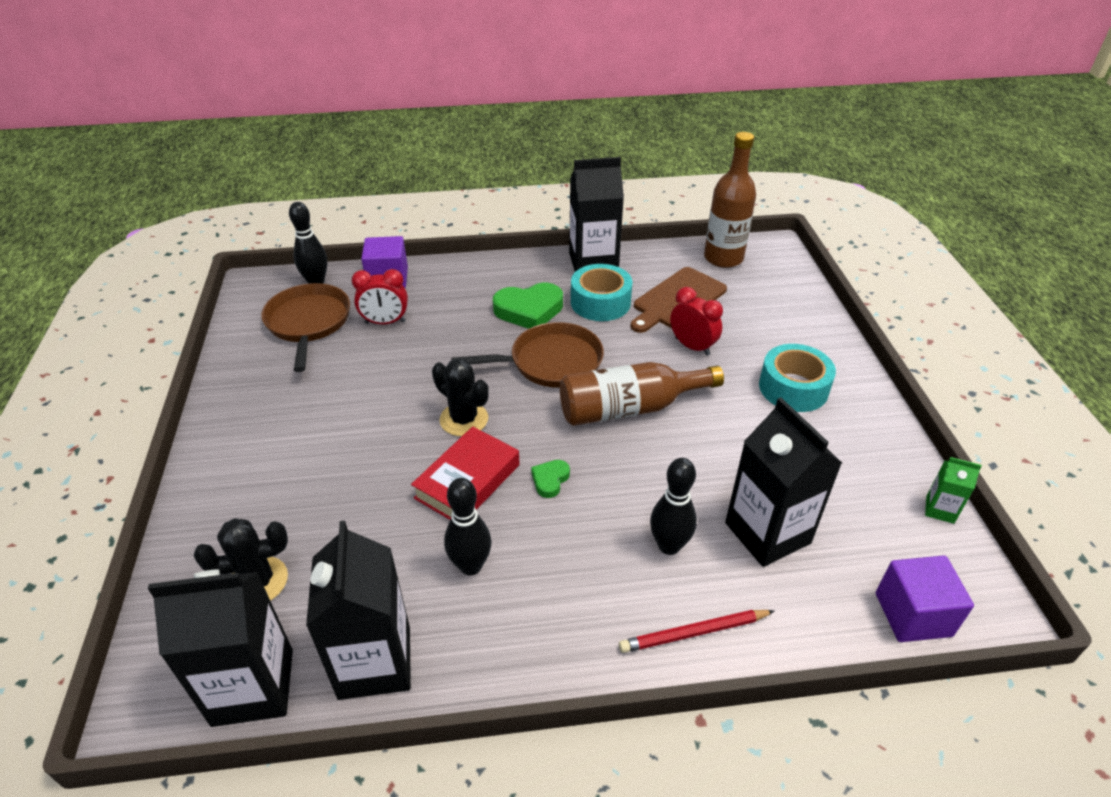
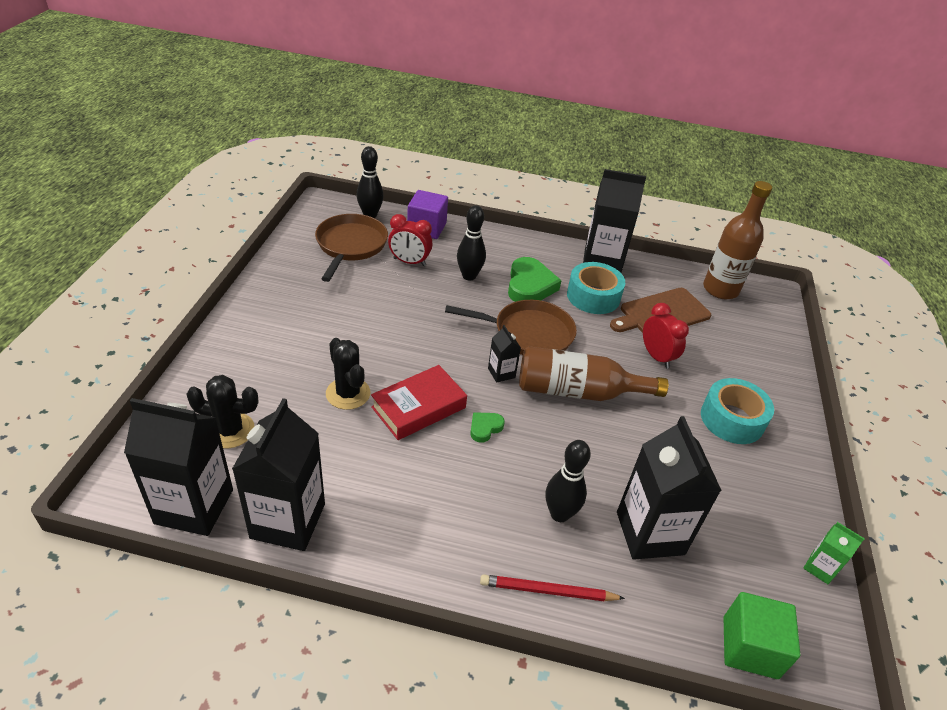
camera: 15 degrees right, 0 degrees up
black cactus [432,359,489,436] -> black cactus moved to [326,338,371,410]
black bowling pin [444,478,491,575] -> black bowling pin moved to [457,205,486,280]
green heart [493,283,563,329] -> green heart turned 90 degrees counterclockwise [508,257,562,302]
purple cube [876,555,974,642] -> green cube [724,592,800,679]
none -> black carton [488,325,521,383]

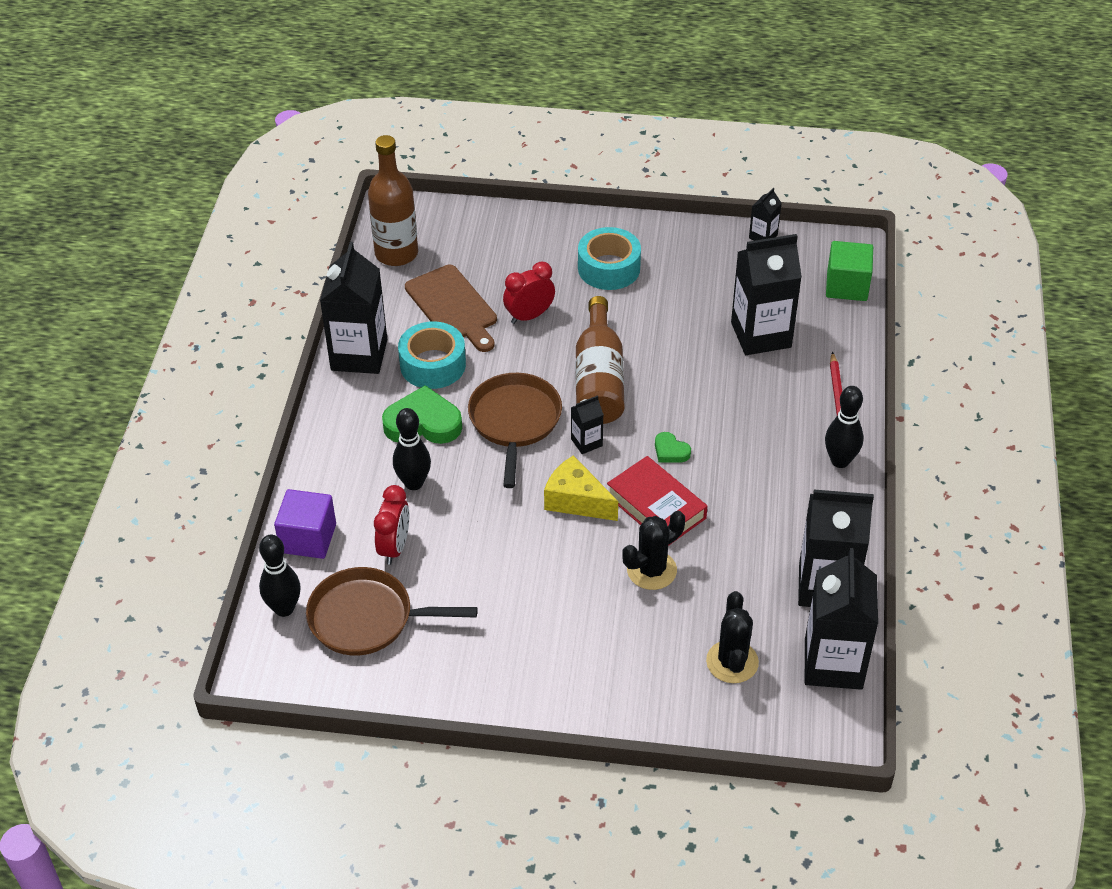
camera: 90 degrees left, 5 degrees up
black bowling pin [546,440,591,522] -> black bowling pin moved to [825,386,863,468]
green carton [804,522,865,584] -> black carton [749,188,782,241]
none -> yellow cheese [544,455,618,521]

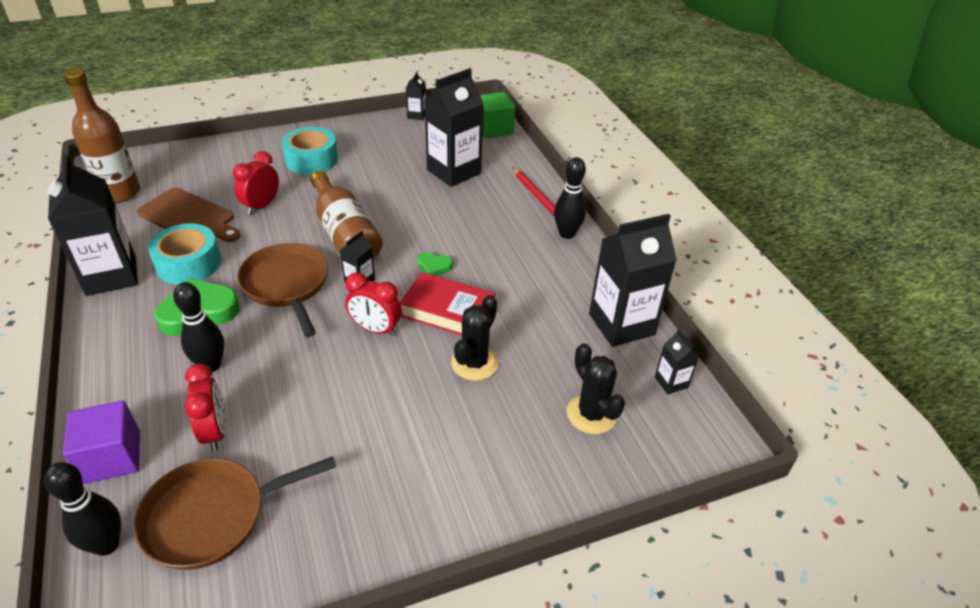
camera: 30 degrees left, 5 degrees down
yellow cheese [544,455,618,521] -> red clock [345,272,402,336]
black carton [805,548,878,690] -> black carton [655,329,700,394], size x0.46

